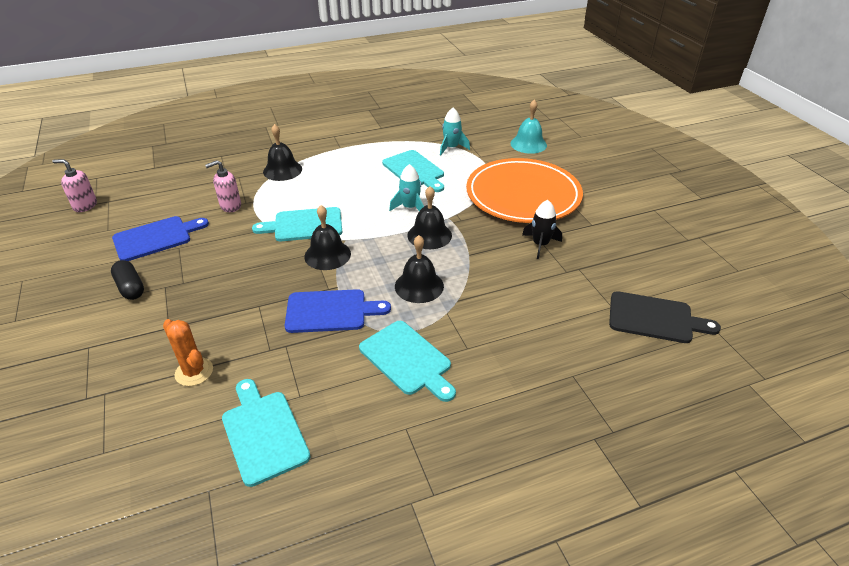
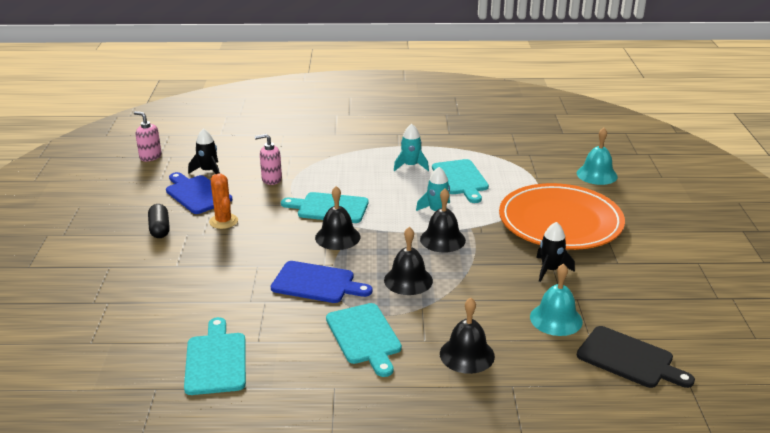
camera: 20 degrees right, 10 degrees down
blue cutting board [112,216,209,261] -> blue cutting board turned 120 degrees counterclockwise [166,172,232,214]
orange cactus [163,319,213,386] -> orange cactus moved to [209,174,238,229]
black bell [263,124,302,181] -> black bell moved to [440,298,495,374]
turquoise rocket [440,108,470,156] -> turquoise rocket moved to [394,124,429,171]
none -> black rocket [188,128,220,174]
none -> turquoise bell [530,263,583,336]

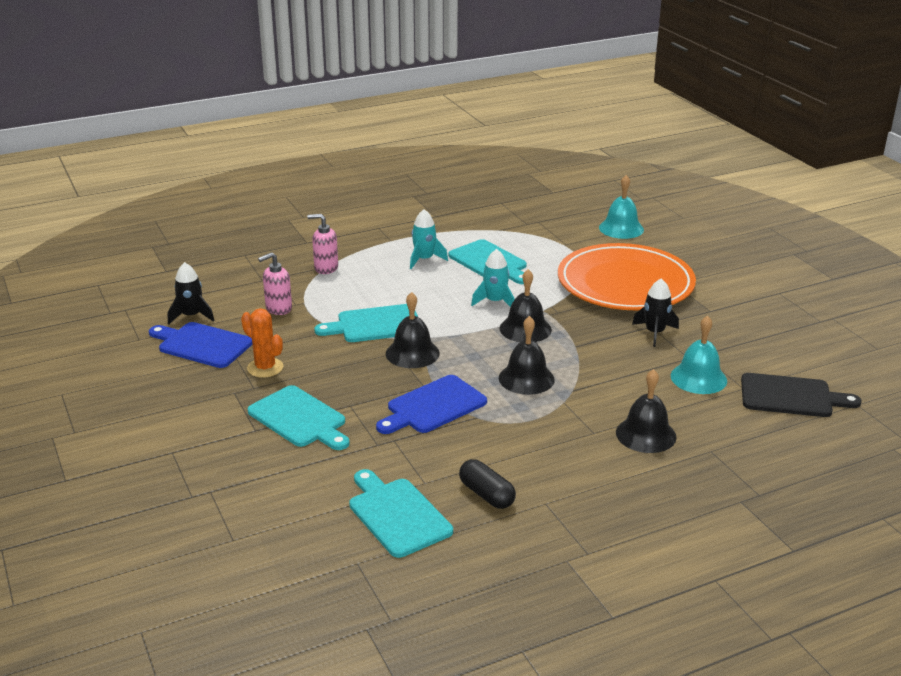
camera: 25 degrees left, 0 degrees up
pink soap dispenser [134,111,162,161] -> pink soap dispenser moved to [307,214,338,274]
black capsule [148,204,170,238] -> black capsule moved to [459,459,516,509]
blue cutting board [271,261,372,303] -> blue cutting board turned 150 degrees clockwise [376,375,487,434]
turquoise cutting board [326,303,402,377] -> turquoise cutting board moved to [248,385,350,450]

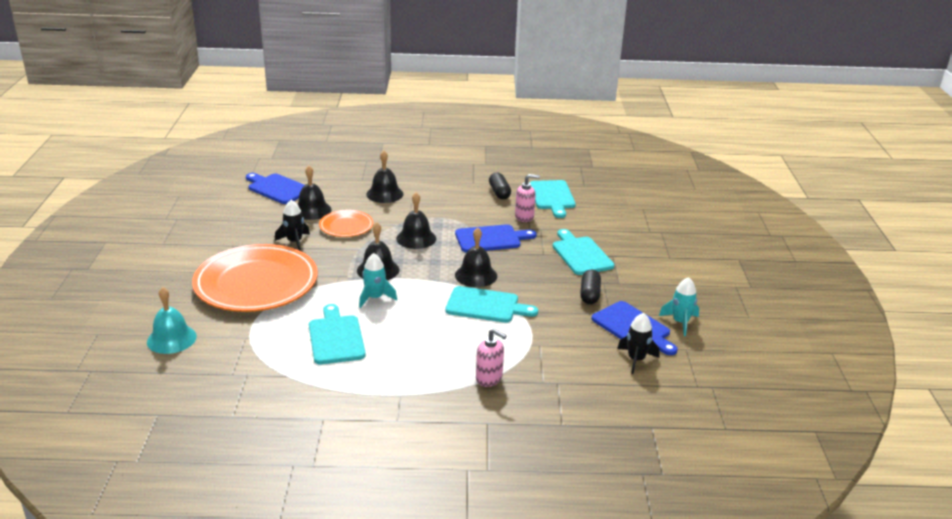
camera: 155 degrees left, 0 degrees up
orange cactus [241,308,283,378] -> black capsule [580,270,601,304]
pink soap dispenser [258,252,292,315] -> pink soap dispenser moved to [515,174,540,222]
turquoise rocket [410,209,448,269] -> turquoise rocket moved to [659,277,699,336]
turquoise bell [671,316,727,394] -> black bell [297,166,332,220]
black cutting board [741,373,862,417] -> blue cutting board [246,173,304,204]
none -> orange plate [319,210,374,237]

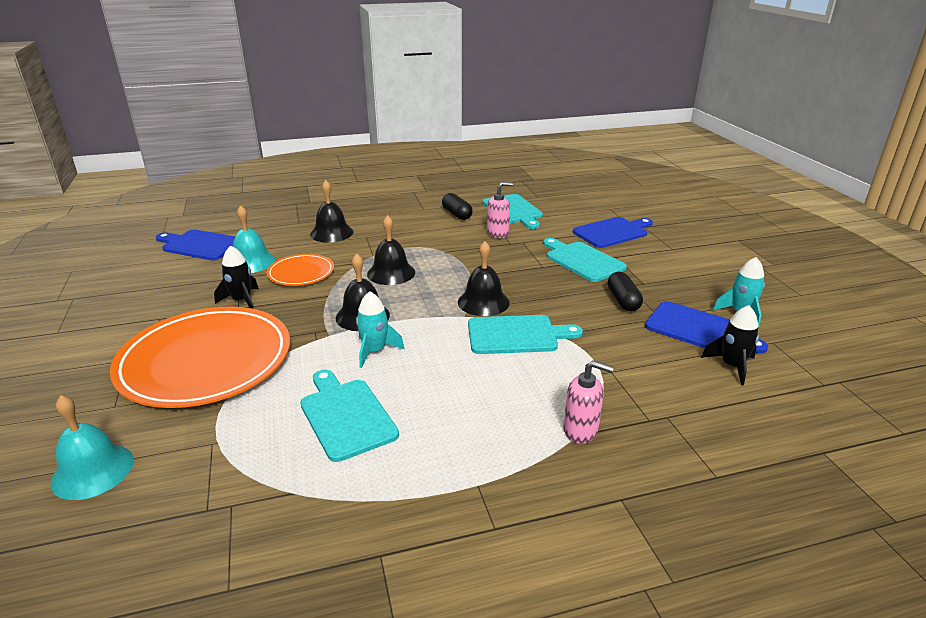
camera: 15 degrees left, 0 degrees up
black bell [297,166,332,220] -> turquoise bell [233,205,276,273]
blue cutting board [455,224,537,252] -> blue cutting board moved to [573,217,653,248]

